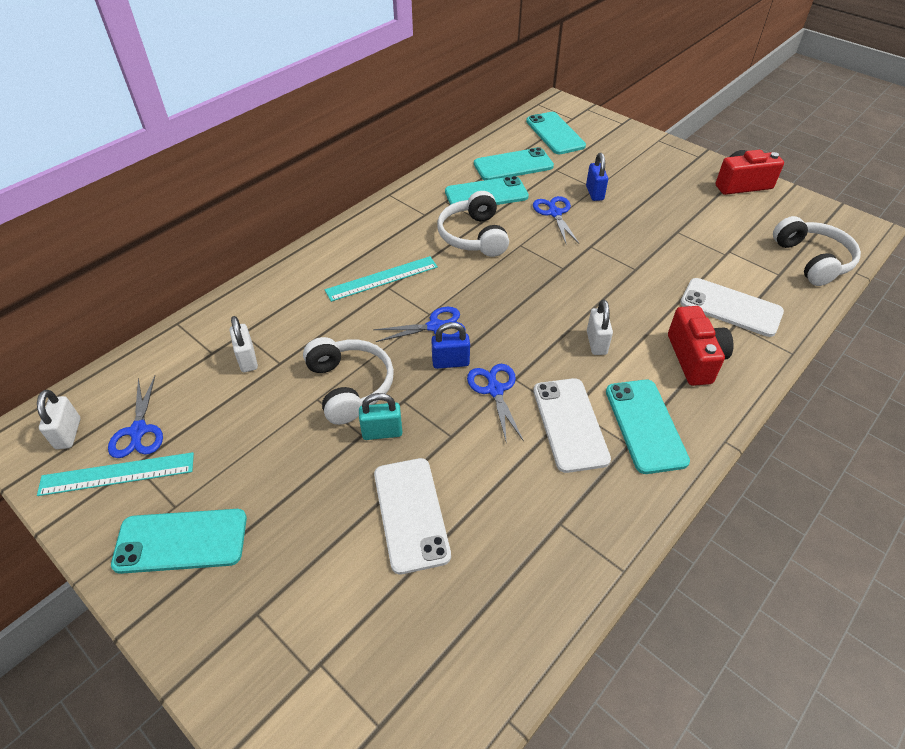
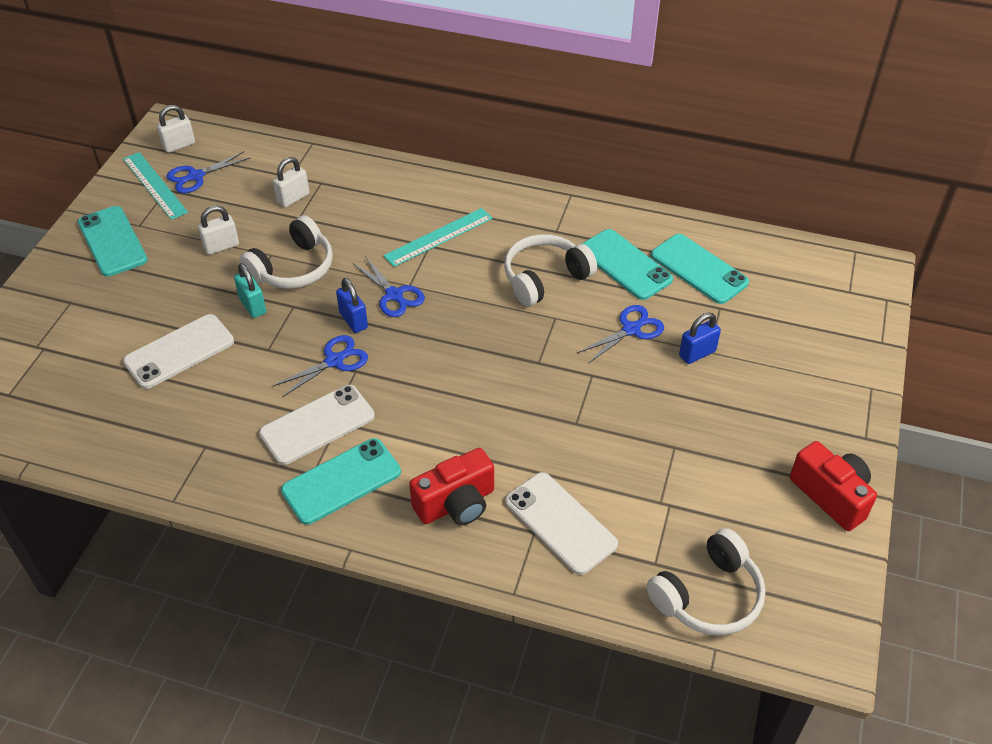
camera: 65 degrees right, 0 degrees up
turquoise ruler [325,256,438,302] -> turquoise ruler turned 75 degrees counterclockwise [383,208,493,267]
turquoise phone [526,112,586,154] -> none
white padlock [587,299,613,355] -> white padlock moved to [198,206,239,255]
white phone [680,278,784,337] -> white phone turned 45 degrees counterclockwise [505,472,618,575]

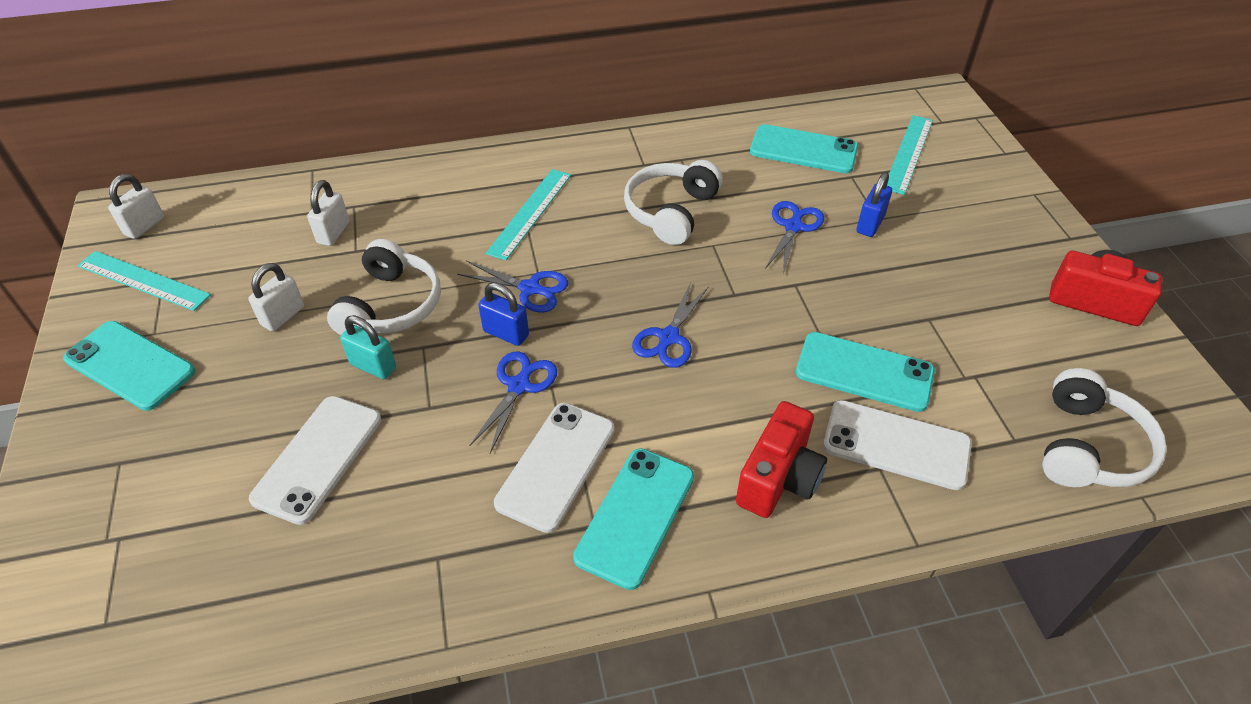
camera: 30 degrees left, 0 degrees up
blue scissors [167,151,250,193] -> blue scissors moved to [632,282,709,368]
turquoise phone [582,229,673,300] -> turquoise phone moved to [796,332,935,412]
none -> turquoise ruler [887,115,933,195]

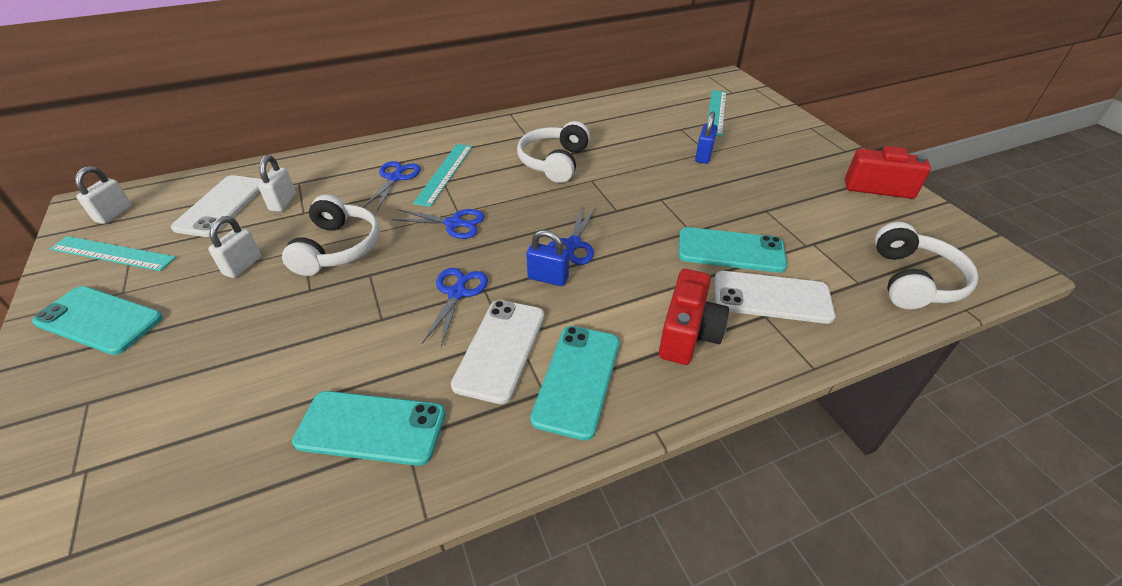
camera: 10 degrees left, 5 degrees down
white phone [249,396,381,525] -> white phone moved to [171,175,262,237]
turquoise padlock [340,315,396,379] -> none
blue padlock [478,282,529,346] -> blue padlock moved to [526,230,569,286]
turquoise phone [750,124,858,173] -> turquoise phone moved to [292,391,446,466]
blue scissors [765,201,824,274] -> blue scissors moved to [363,161,421,211]

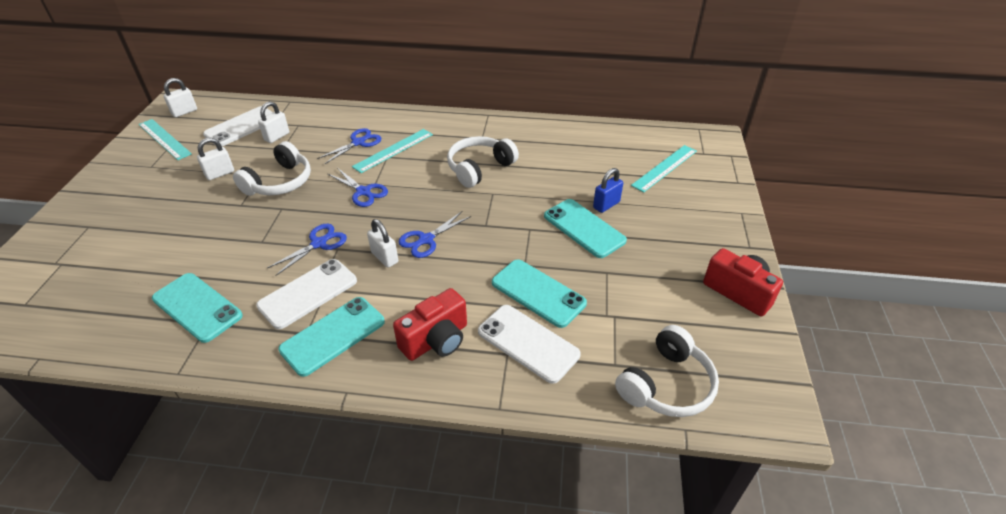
camera: 30 degrees right, 0 degrees up
turquoise phone [32,286,163,355] -> turquoise phone moved to [544,199,627,258]
blue padlock [526,230,569,286] -> white padlock [367,219,398,268]

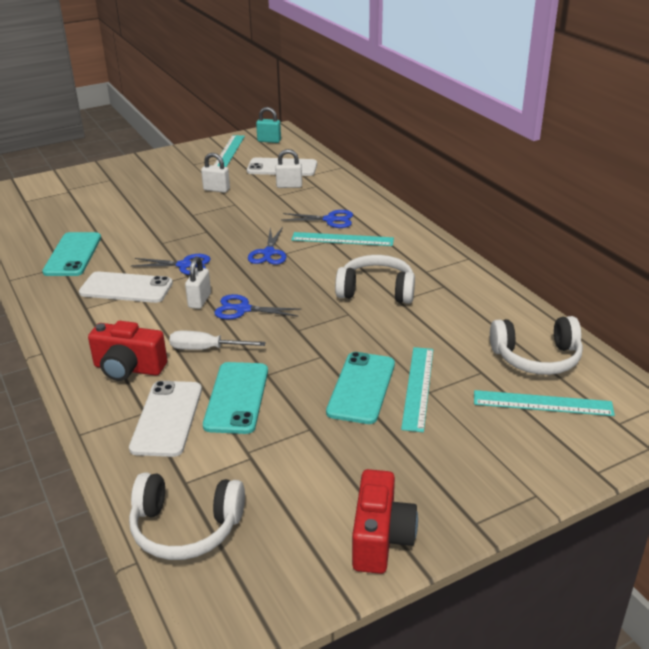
camera: 55 degrees right, 10 degrees down
white padlock [163,78,197,117] -> turquoise padlock [256,107,281,143]
white headphones [233,141,311,196] -> white headphones moved to [490,316,583,375]
turquoise phone [278,297,385,377] -> none
blue padlock [593,168,623,213] -> turquoise ruler [401,347,433,432]
none -> white screwdriver [169,331,266,350]

